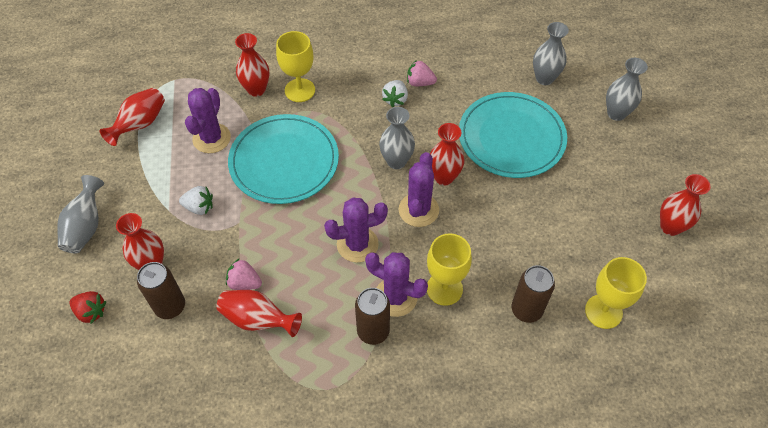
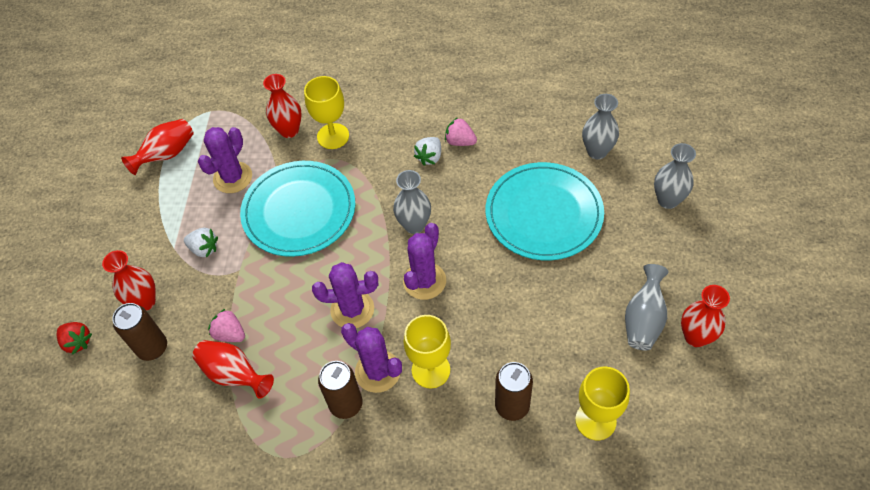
camera: 15 degrees right, 0 degrees up
grey vase [57,175,104,253] -> grey vase moved to [625,264,669,351]
red vase [430,123,464,186] -> none

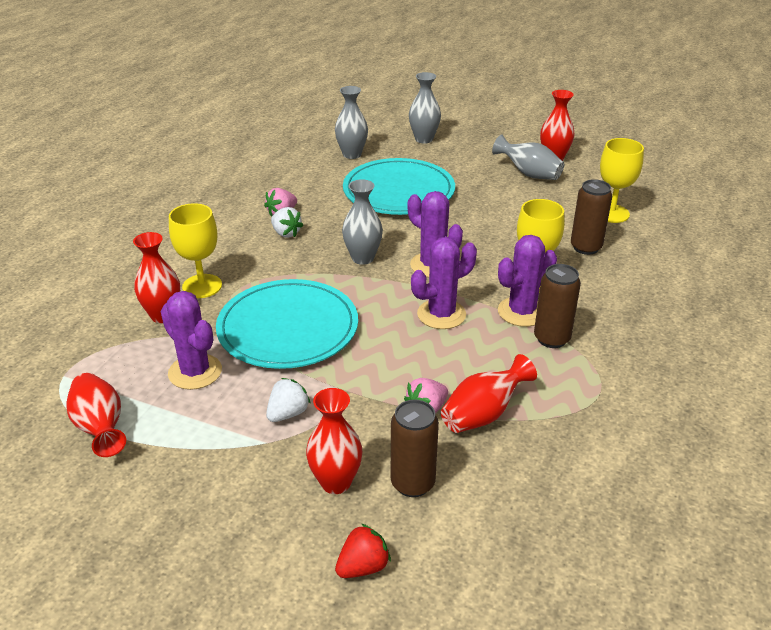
camera: 75 degrees left, 20 degrees down
purple cactus [312,262,378,328] -> purple cactus turned 45 degrees clockwise [411,237,477,329]

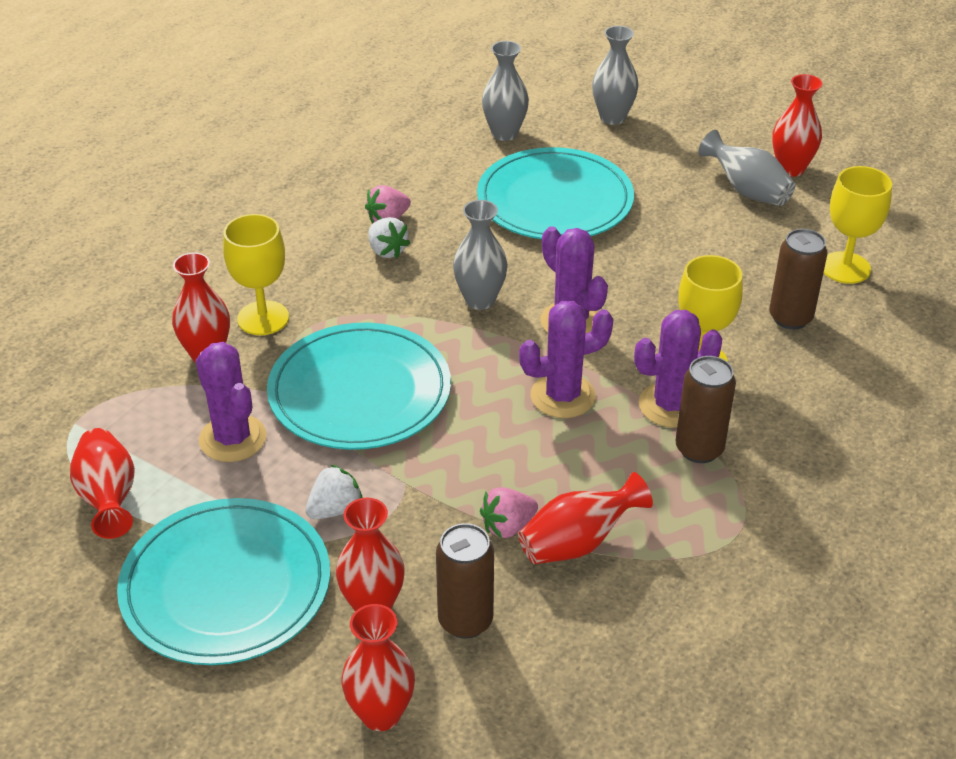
camera: 10 degrees right, 5 degrees up
red strawberry [335,524,391,578] -> red vase [341,604,415,731]
none -> turquoise plate [117,498,330,665]

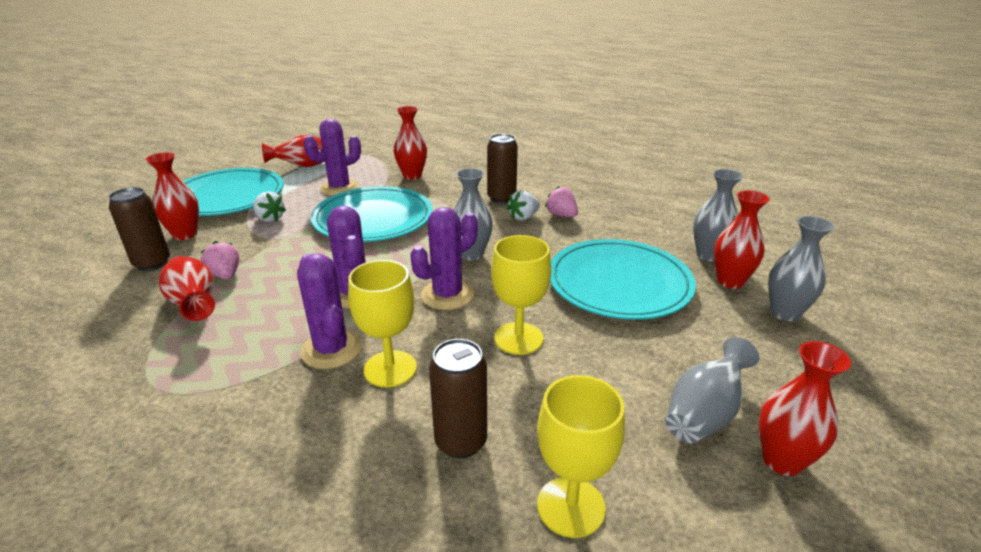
camera: 85 degrees right, 10 degrees down
yellow goblet [223,214,289,335] -> yellow goblet moved to [491,235,551,355]
red vase [341,604,415,731] -> red vase moved to [714,190,770,289]
brown can [675,356,736,463] -> brown can moved to [487,134,518,204]

